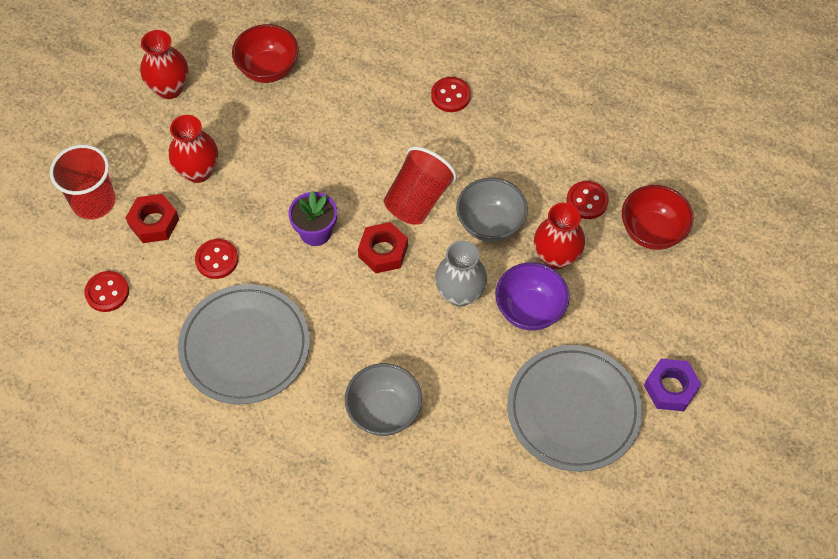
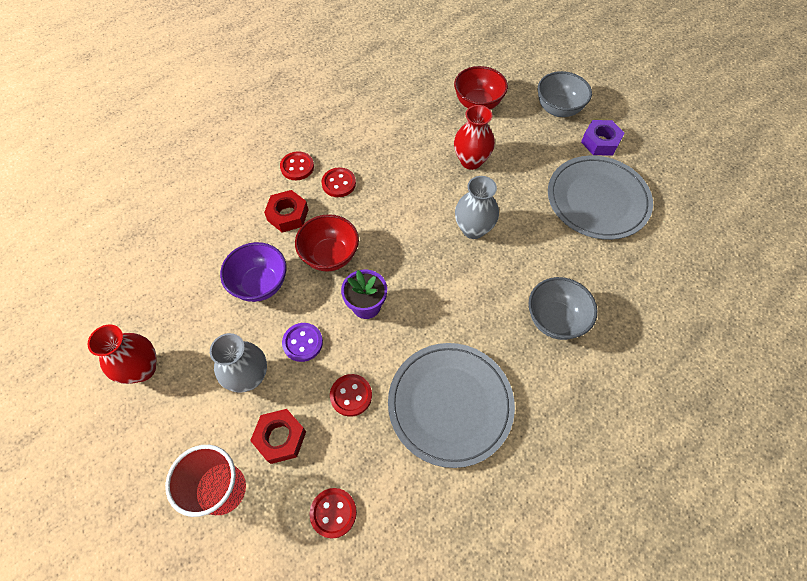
camera: 65 degrees left, 0 degrees up
red vase [169,115,218,183] -> grey vase [210,333,267,393]
red bowl [232,24,299,83] -> red bowl moved to [295,214,359,271]
red nut [358,222,408,273] -> red nut moved to [264,190,308,232]
red cup [384,146,457,225] -> none
grey bowl [456,178,528,242] -> grey bowl moved to [538,71,592,117]
purple bowl [495,262,570,331] -> purple bowl moved to [220,242,287,302]
red button [567,181,609,219] -> red button moved to [321,167,356,197]
none -> purple button [282,323,323,362]

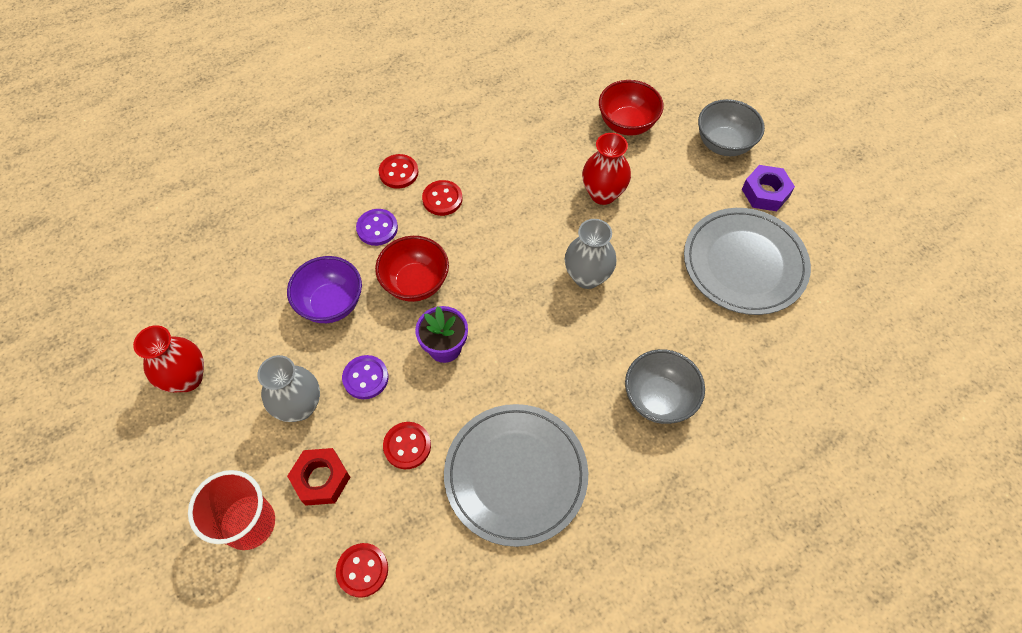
camera: 10 degrees right, 0 degrees up
red nut [264,190,308,232] -> purple button [356,209,398,246]

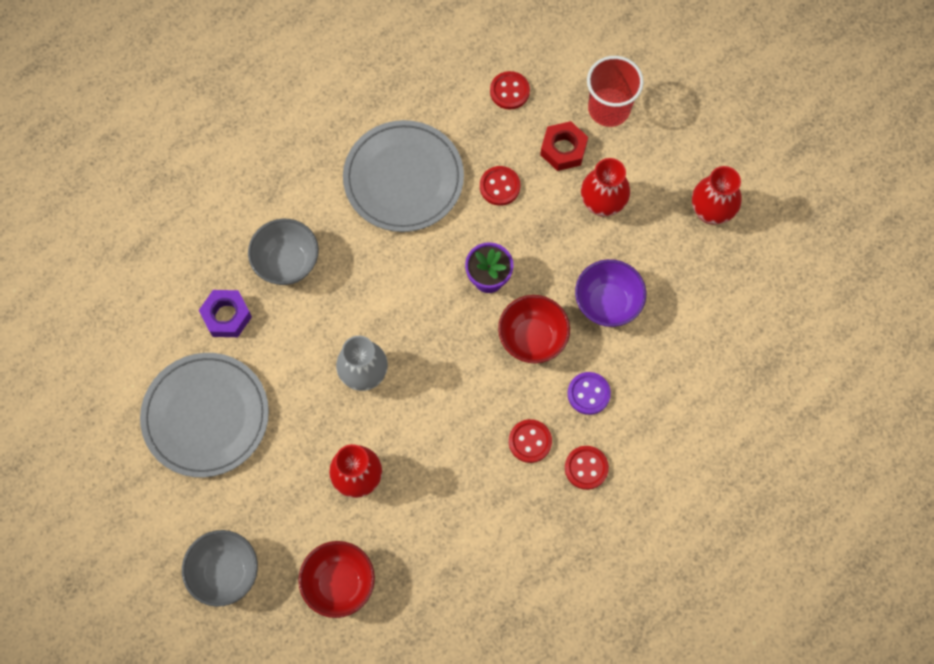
camera: 170 degrees right, 10 degrees up
grey vase [257,355,320,422] -> red vase [581,158,630,217]
purple button [342,355,389,399] -> none
purple nut [742,165,795,211] -> purple nut moved to [199,290,252,337]

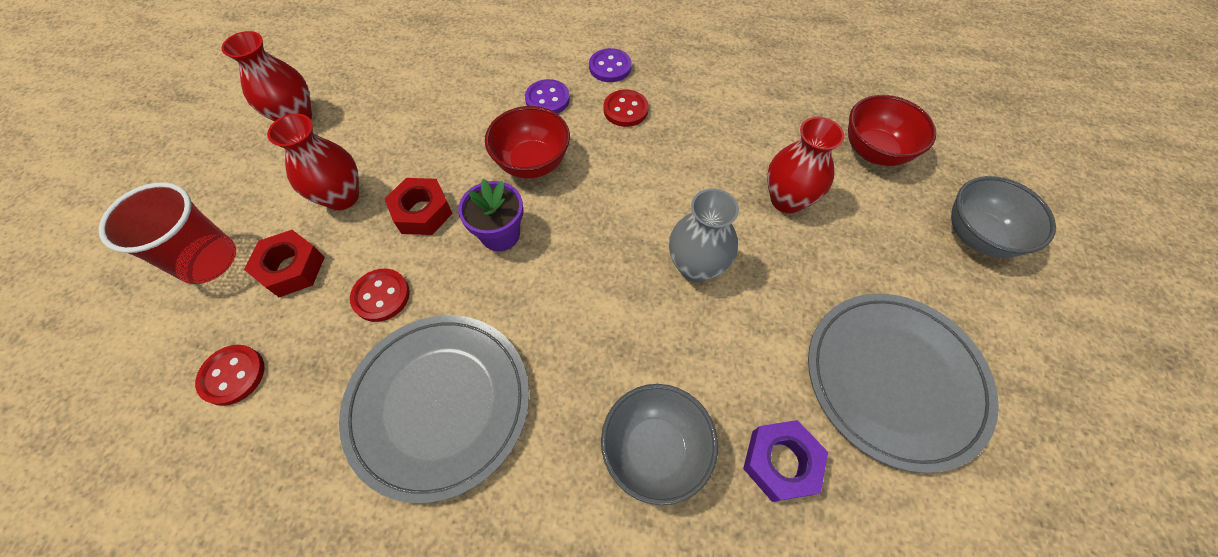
camera: 130 degrees left, 10 degrees down
red button [565,446,609,490] -> purple button [589,48,632,82]
purple bowl [575,259,646,327] -> none
none -> red nut [385,178,453,235]

